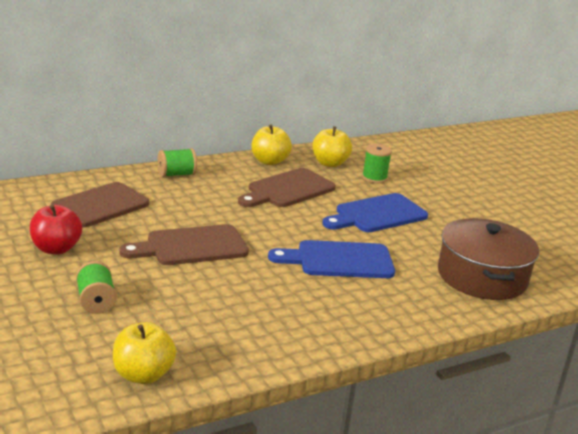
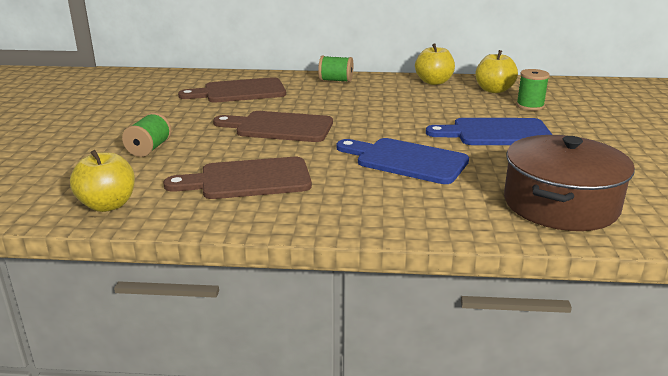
camera: 35 degrees right, 0 degrees up
red apple [30,205,82,254] -> none
brown cutting board [238,168,336,207] -> brown cutting board moved to [163,157,312,199]

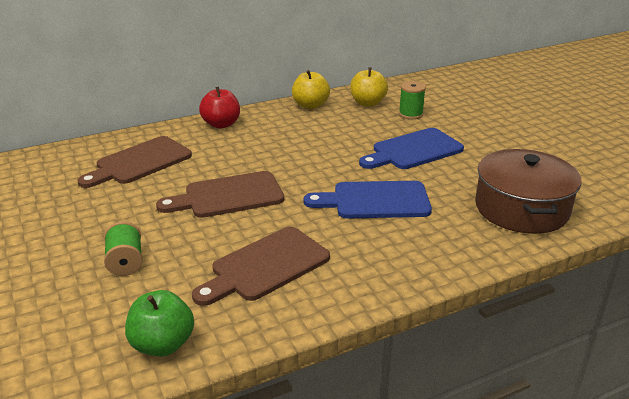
camera: 30 degrees left, 5 degrees up
yellow apple [70,150,135,212] -> green apple [125,290,194,357]
green spool [318,56,353,82] -> red apple [199,87,240,129]

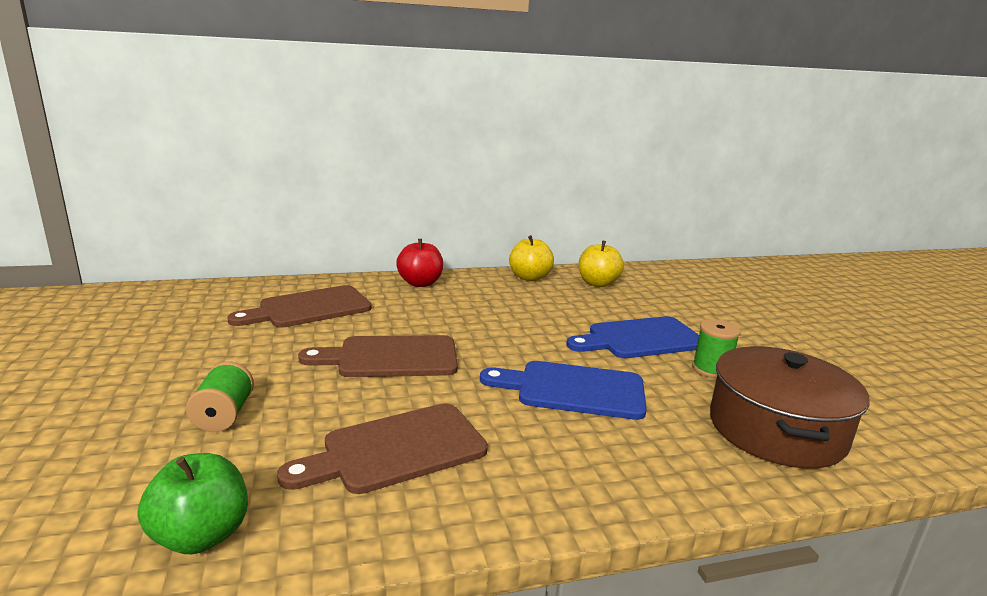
camera: 10 degrees right, 10 degrees down
green spool [399,81,426,119] -> green spool moved to [692,319,741,378]

